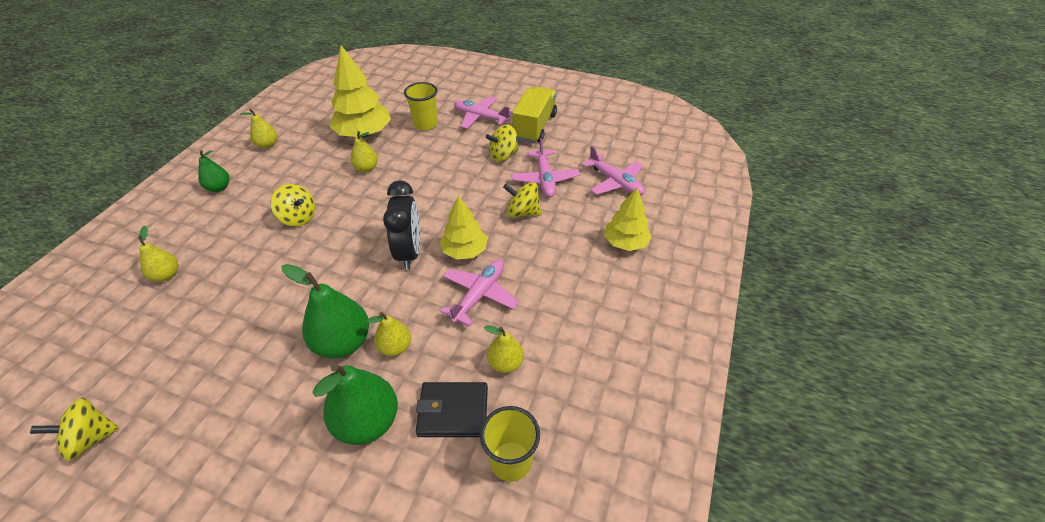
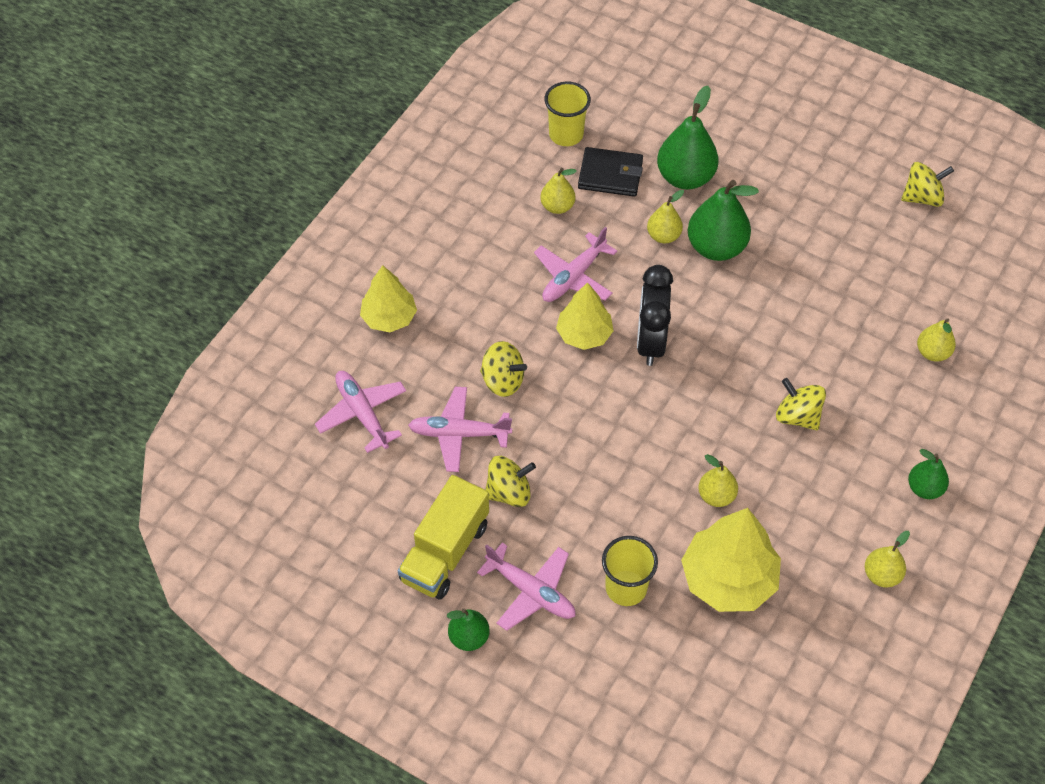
camera: 170 degrees left, 10 degrees up
pink plane [511,138,580,197] -> pink plane turned 90 degrees counterclockwise [408,387,512,472]
none -> green pear [447,608,490,651]

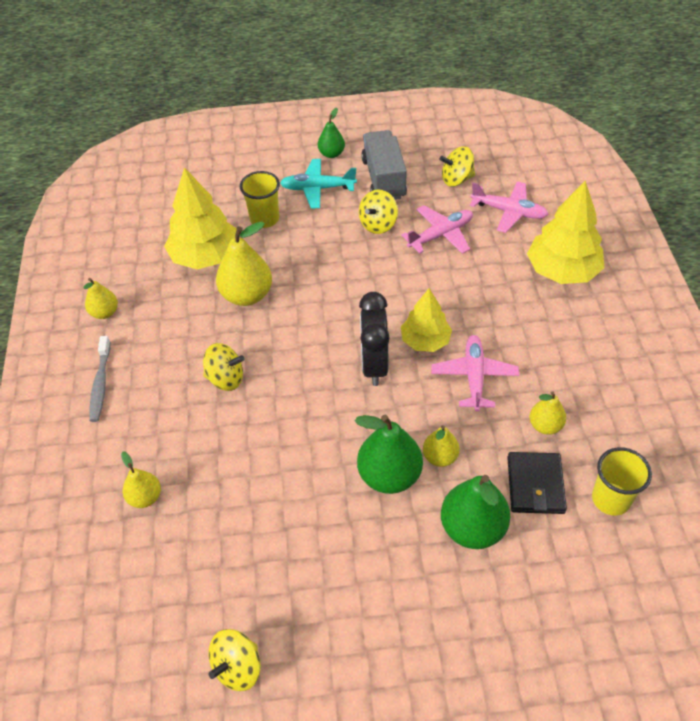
camera: 145 degrees right, 5 degrees down
yellow tree [360,265,417,332] -> yellow tree [527,181,605,284], size x1.57
yellow truck [398,475,489,600] -> grey truck [361,130,407,200]
pink plane [477,543,575,631] -> turquoise plane [280,159,357,208]
yellow spinning top [480,341,527,397] -> yellow spinning top moved to [439,146,475,187]
black wallet [578,147,643,197] -> black wallet turned 60 degrees counterclockwise [507,452,567,514]
black clock [637,265,673,366] -> black clock turned 150 degrees counterclockwise [359,292,390,386]
yellow pear [698,454,738,507] -> yellow pear [216,222,272,306], size x1.75
green pear [908,449,949,499] -> grey toothbrush [89,336,111,422]

